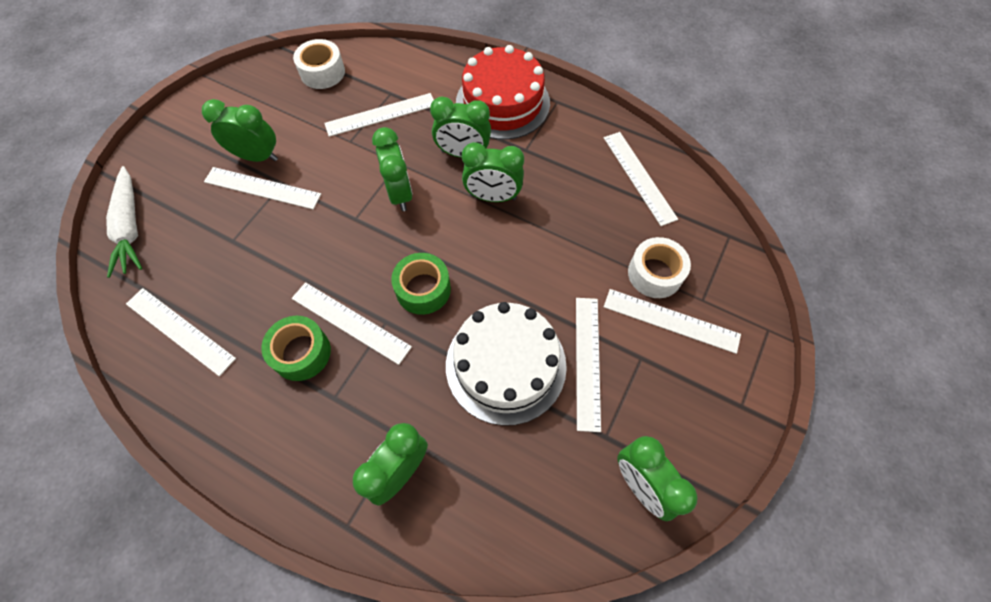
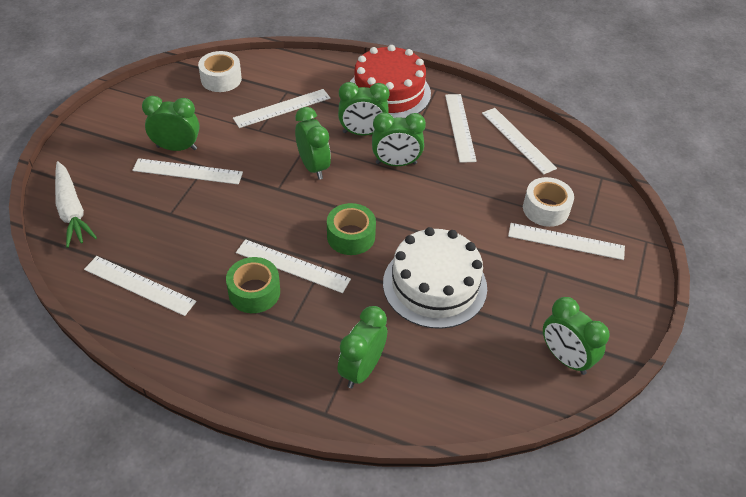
camera: 10 degrees left, 15 degrees down
white ruler [576,298,601,432] -> white ruler moved to [445,94,477,163]

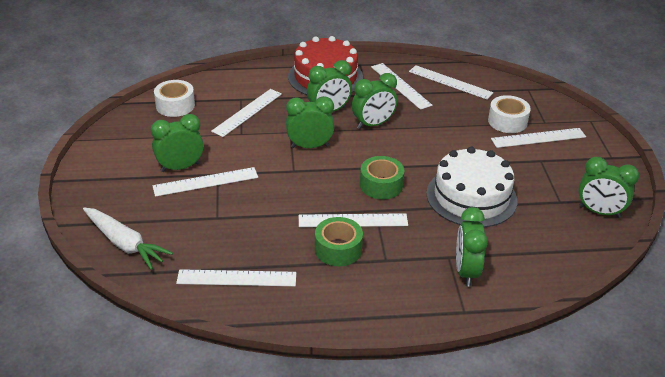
camera: 25 degrees left, 10 degrees down
green clock [295,107,331,180] -> green clock turned 45 degrees counterclockwise [286,96,334,148]

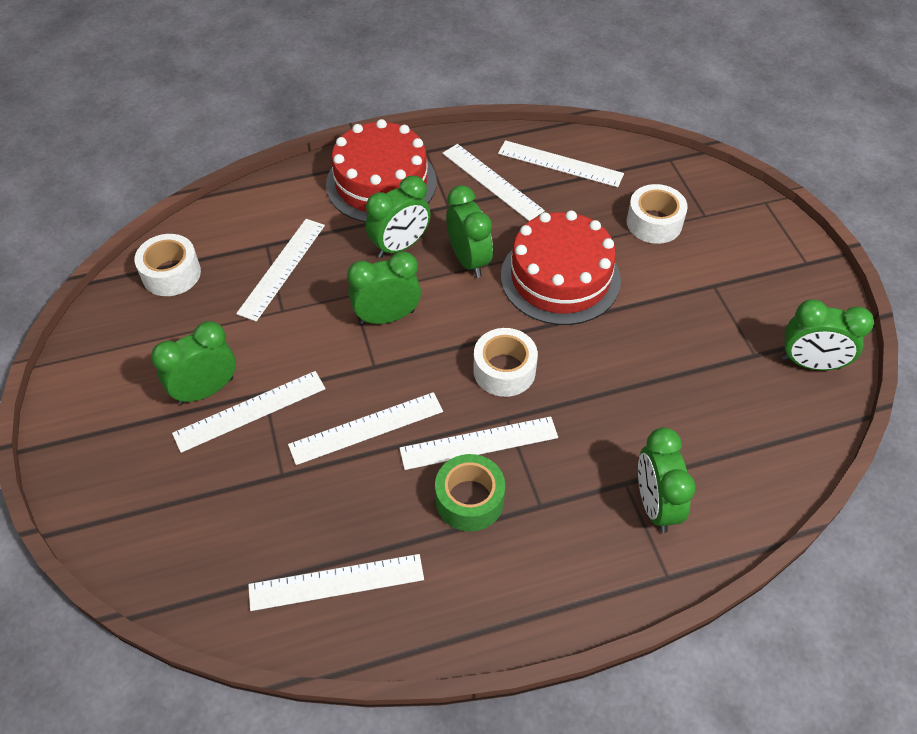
camera: 10 degrees left, 15 degrees up
white carrot [83,207,173,270] -> none
green clock [352,73,397,129] -> green clock turned 75 degrees counterclockwise [446,185,493,278]
green tape [360,156,404,199] -> white tape [473,328,538,397]
white cake [426,147,517,227] -> none
white ruler [491,128,586,148] -> white ruler moved to [288,392,443,465]
none -> red cake [501,210,621,325]

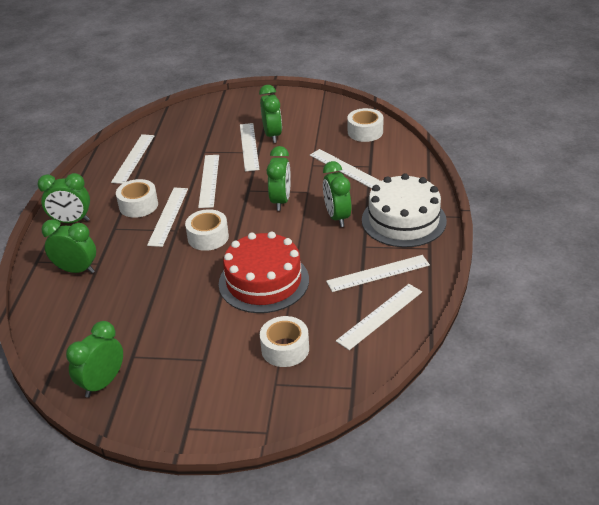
camera: 115 degrees right, 15 degrees down
red cake [326,119,437,222] -> white cake [362,173,447,247]
green tape [435,454,505,532] -> white tape [116,179,158,218]
green clock [446,185,493,278] -> green clock moved to [37,173,90,223]

